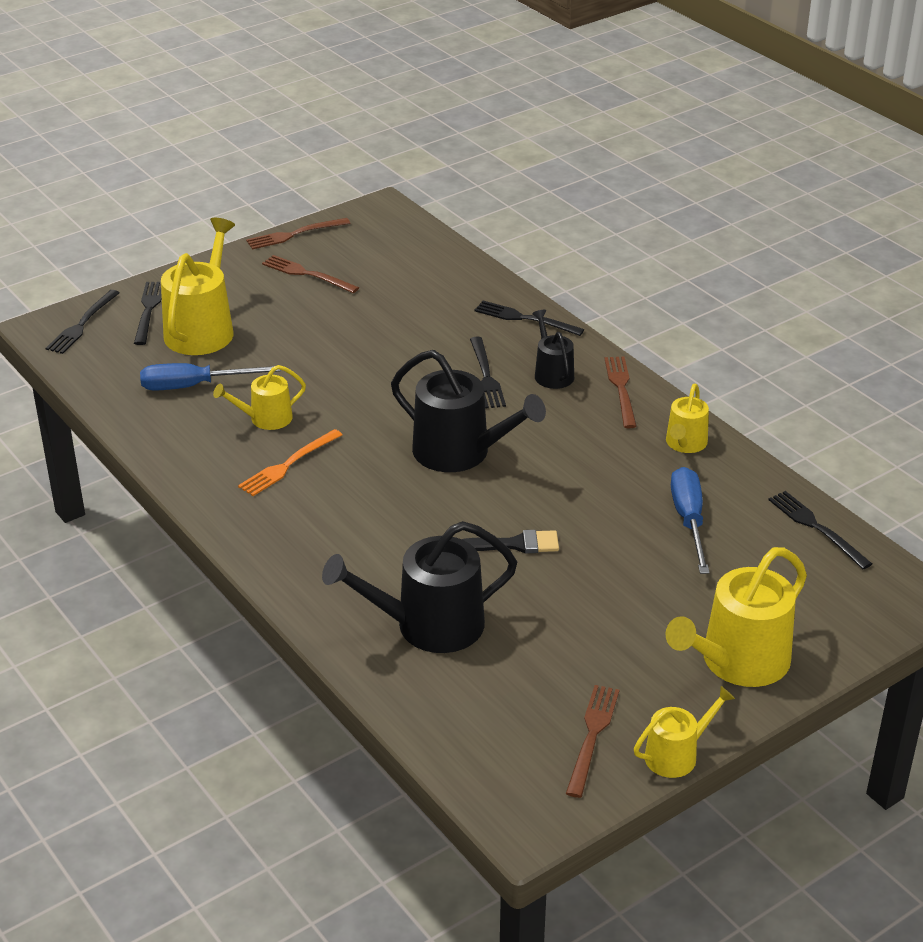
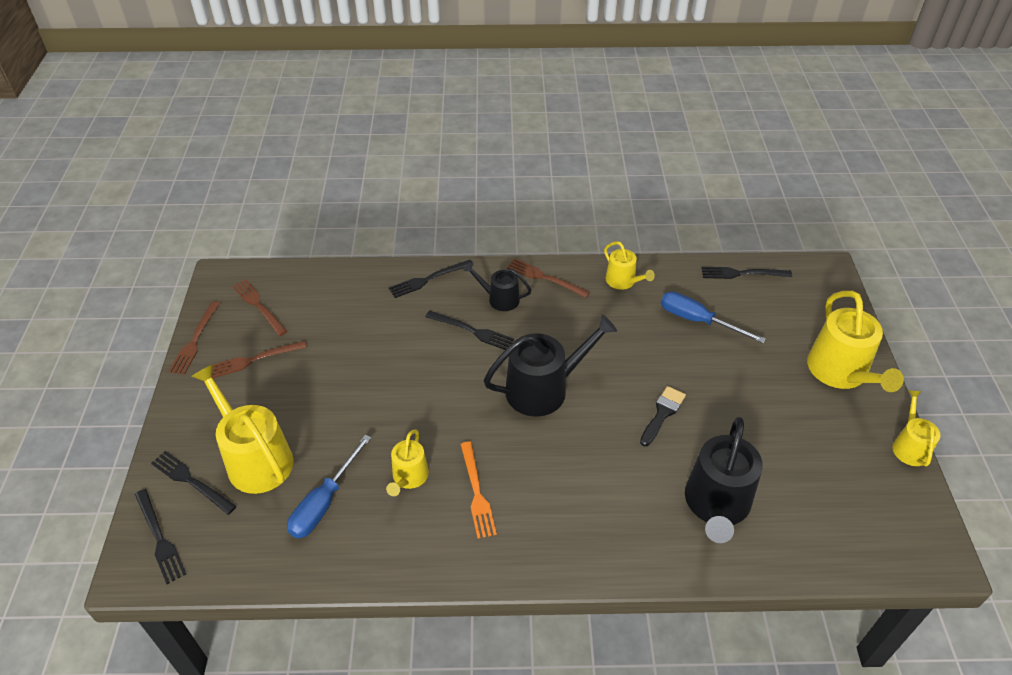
camera: 55 degrees left, 10 degrees up
brown fork [566,685,619,798] -> brown fork moved to [233,279,288,336]

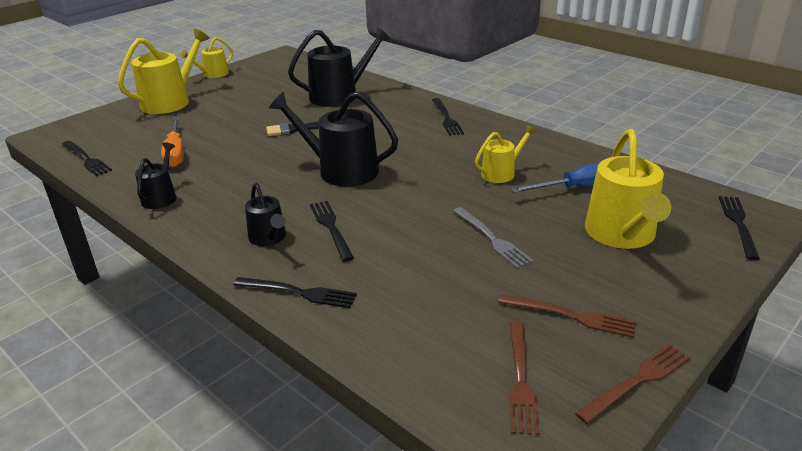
camera: 135 degrees left, 15 degrees down
black fork [151,451,237,515] -> black fork moved to [432,98,464,136]
orange fork [461,442,497,538] -> none
brown fork [507,259,590,298] -> none
yellow watering can [604,241,655,290] -> black watering can [135,142,176,209]
blue screwdriver [661,292,766,343] -> orange screwdriver [161,116,184,167]
none -> grey fork [453,207,533,269]

